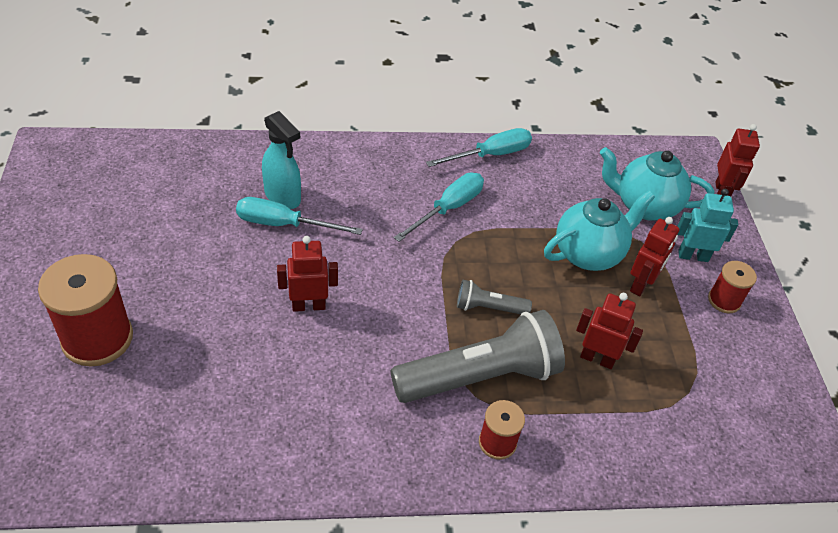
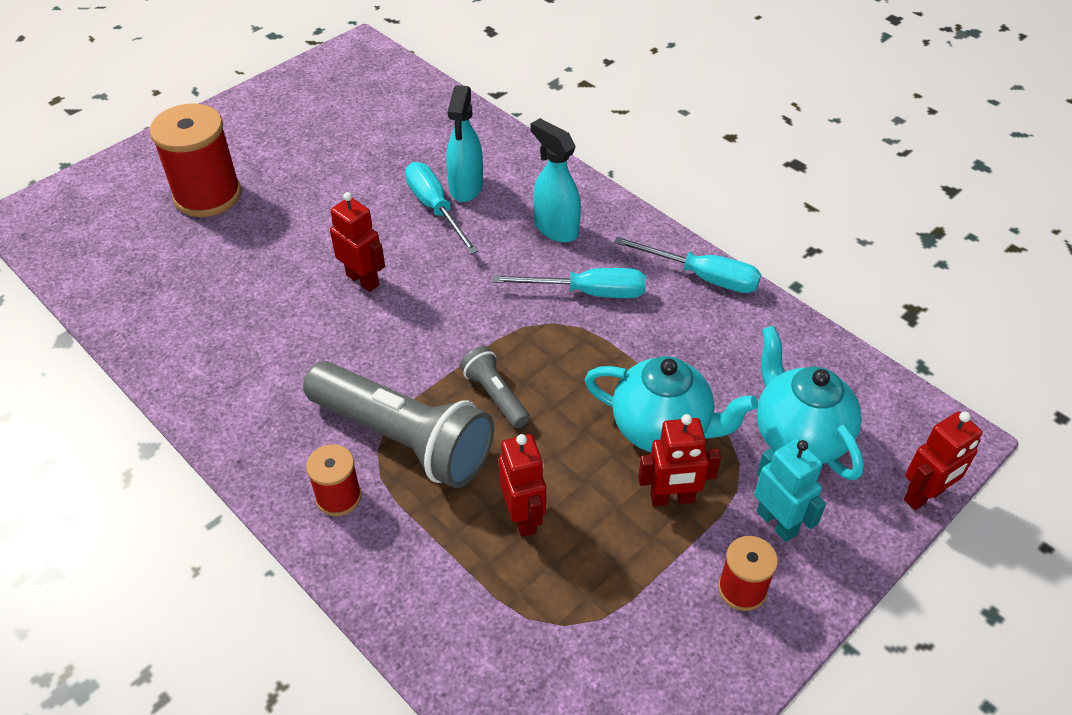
camera: 55 degrees right, 0 degrees up
none -> turquoise spray bottle [531,118,581,242]

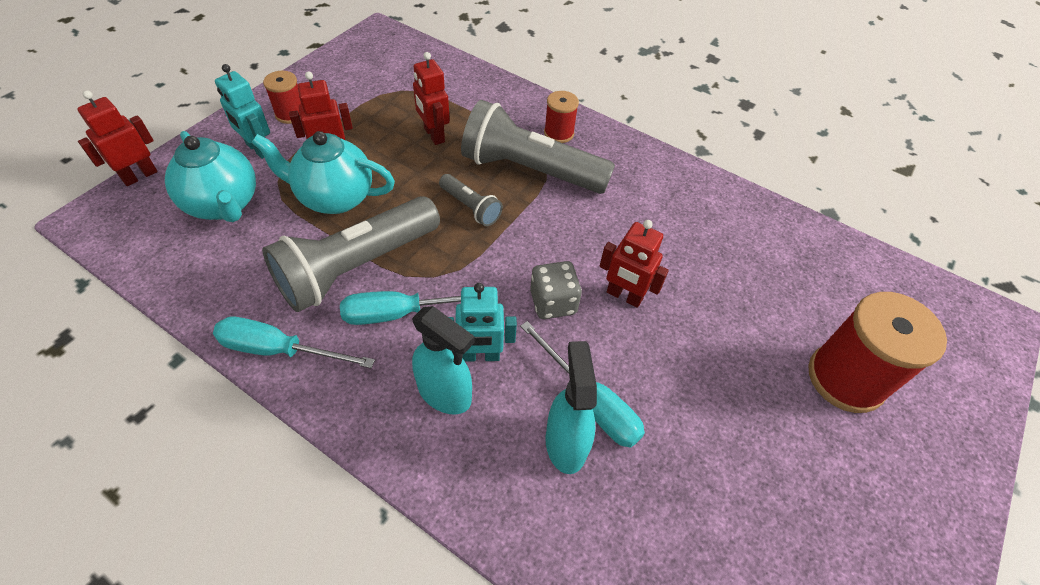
camera: 165 degrees right, 5 degrees up
none -> grey flashlight [262,196,440,312]
none -> turquoise robot [449,283,517,362]
none -> grey dice [530,261,582,319]

